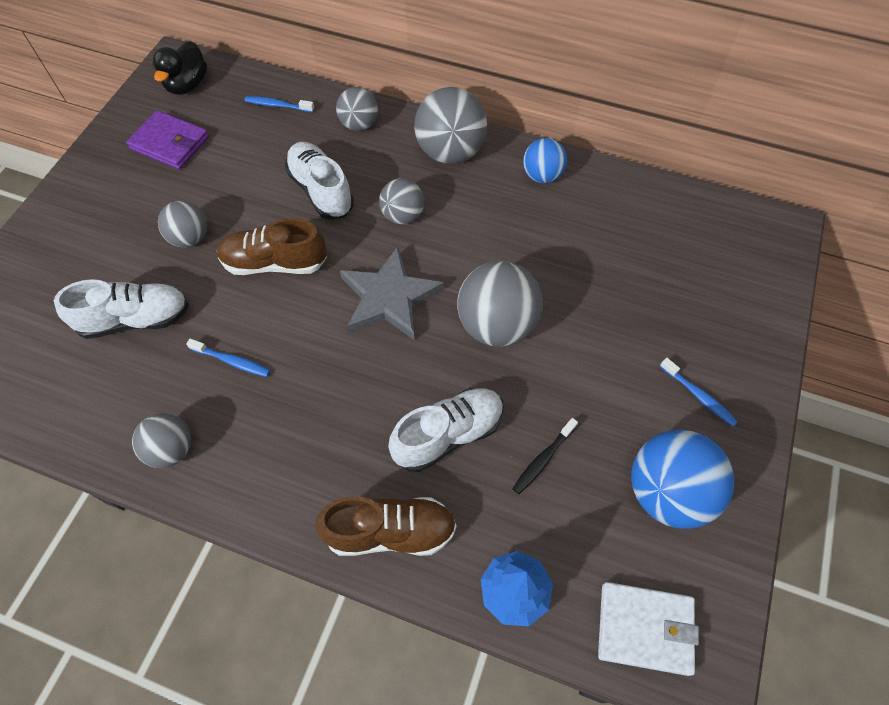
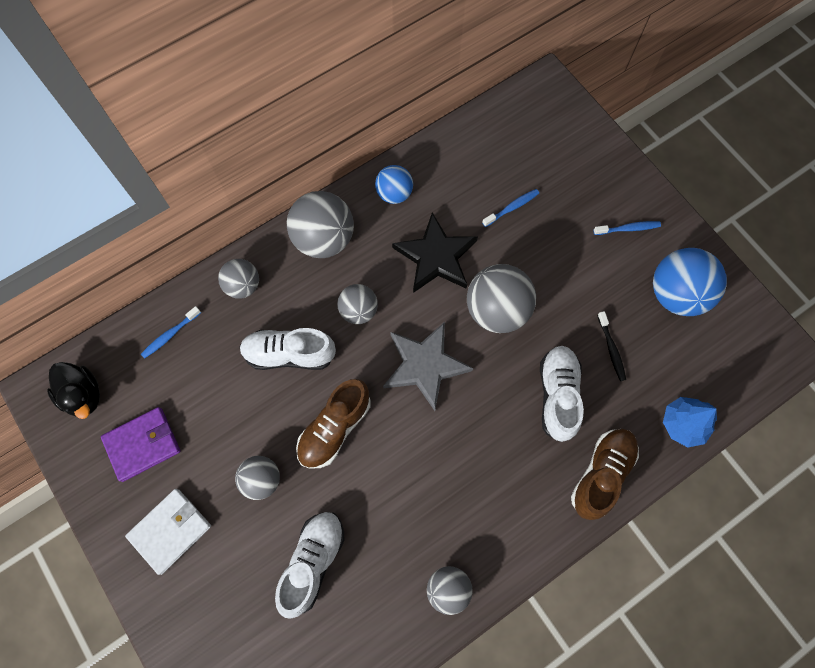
camera: 55 degrees left, 10 degrees up
blue toothbrush [186,339,270,377] -> blue toothbrush moved to [482,189,539,227]
white wallet [598,582,699,676] -> white wallet moved to [125,489,211,575]
none -> black star [392,212,478,293]

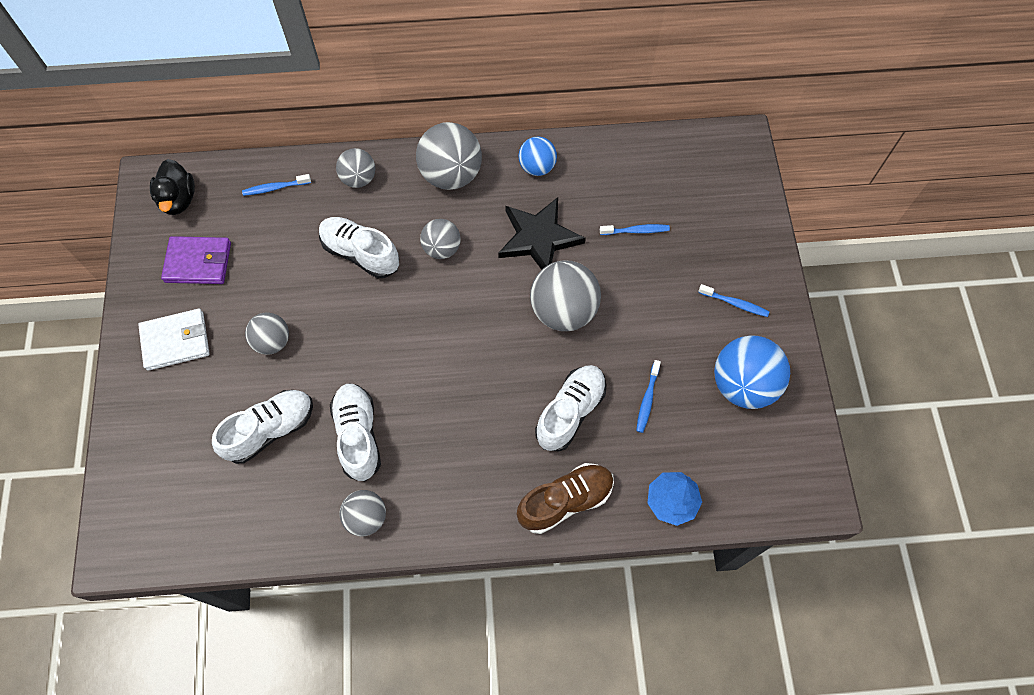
camera: 30 degrees right, 5 degrees down
brown shoe [296,379,371,469] -> none
grey star [383,322,473,411] -> none
black toothbrush [597,311,626,381] -> blue toothbrush [636,360,661,433]
none -> white shoe [330,383,381,481]

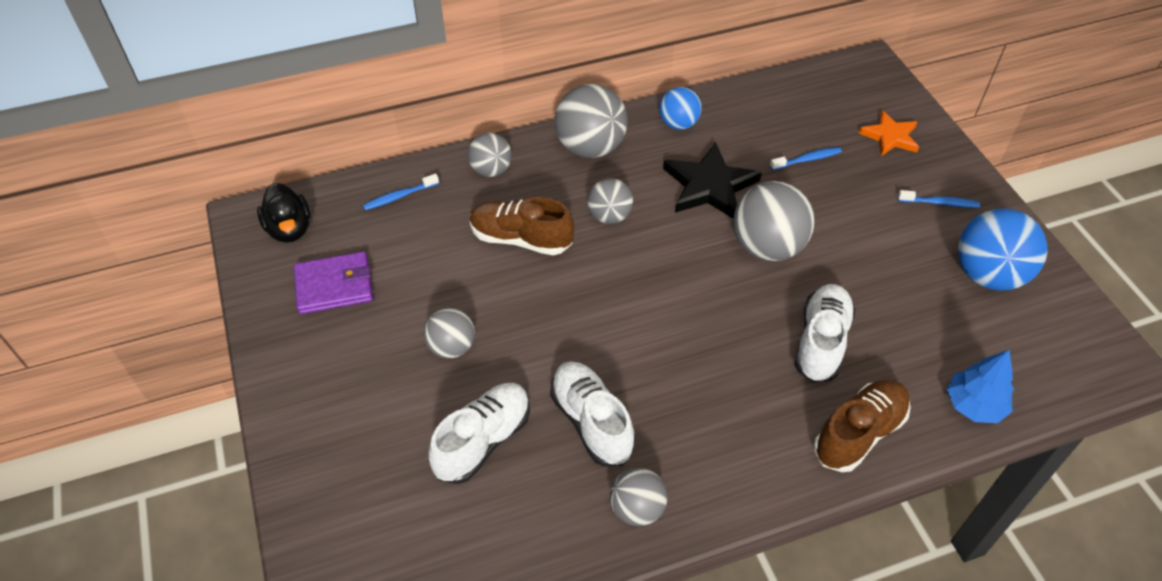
camera: 15 degrees left, 15 degrees down
white wallet [138,309,210,371] -> none
white shoe [319,217,399,278] -> brown shoe [469,197,574,255]
blue toothbrush [636,360,661,433] -> none
none -> orange star [859,111,919,156]

